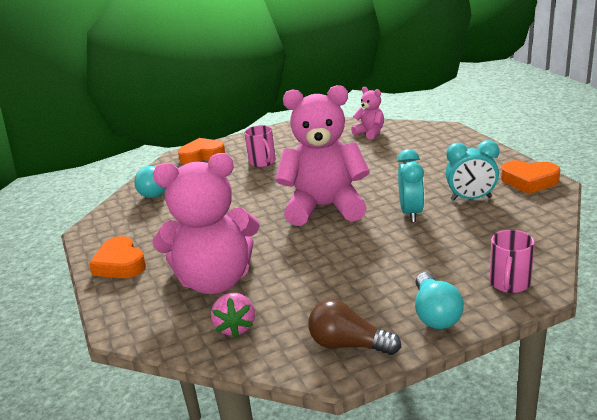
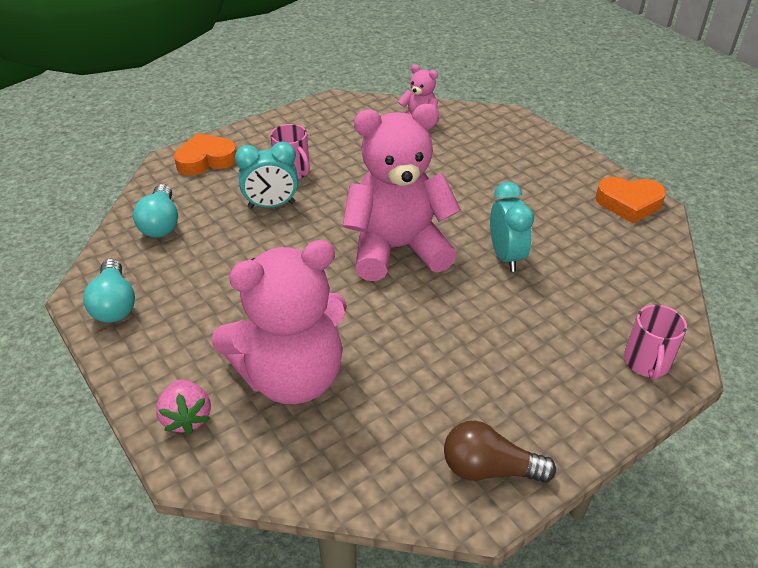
camera: 15 degrees left, 15 degrees up
orange heart [89,236,146,278] -> none
pink strawberry [211,293,255,338] -> pink strawberry moved to [156,379,211,435]
turquoise light bulb [415,272,464,329] -> turquoise light bulb moved to [83,259,135,323]
turquoise clock [446,140,499,201] -> turquoise clock moved to [235,142,298,208]

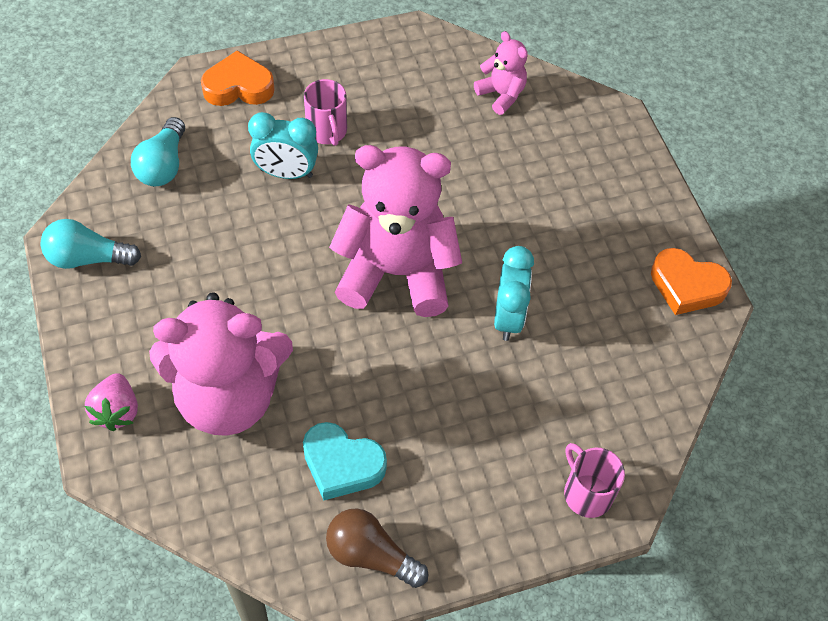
camera: 15 degrees right, 15 degrees up
turquoise light bulb [83,259,135,323] -> turquoise light bulb turned 90 degrees clockwise [40,219,141,269]
pink mug [624,305,687,380] -> pink mug turned 120 degrees clockwise [564,443,625,518]
none -> turquoise heart [303,422,387,500]

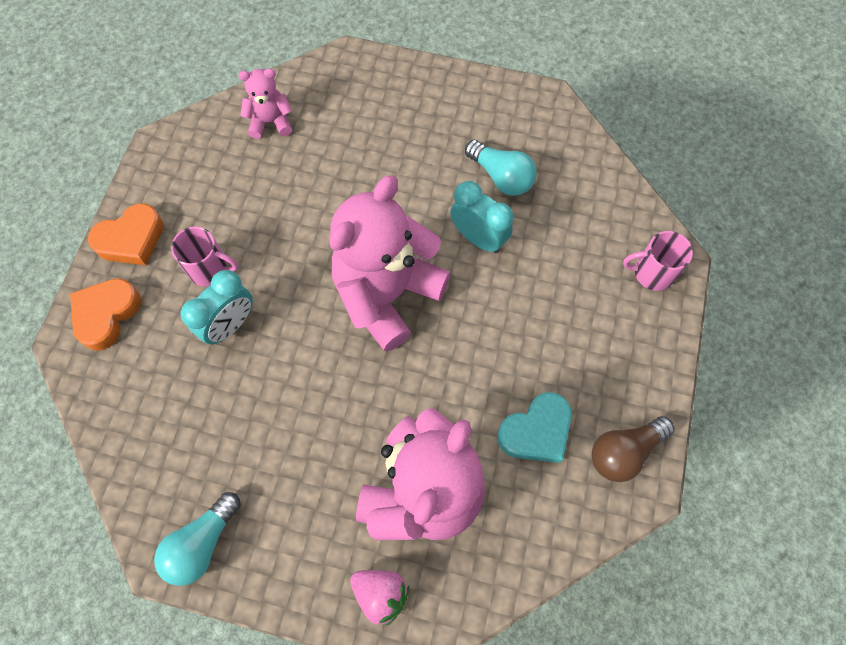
camera: 55 degrees left, 10 degrees up
turquoise light bulb [131,117,185,186] -> turquoise light bulb moved to [465,140,536,196]
orange heart [651,248,732,315] -> orange heart moved to [88,203,164,265]

